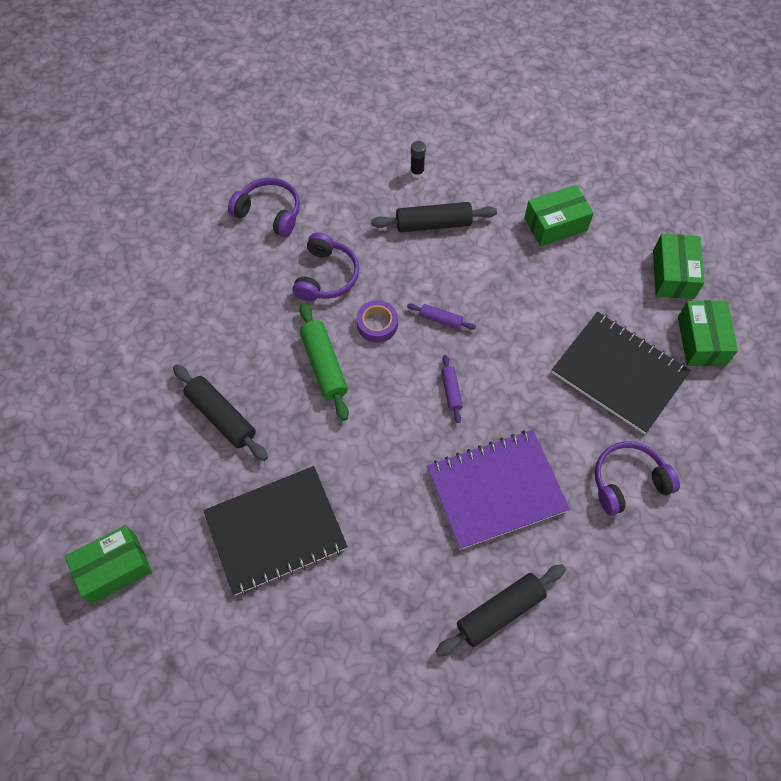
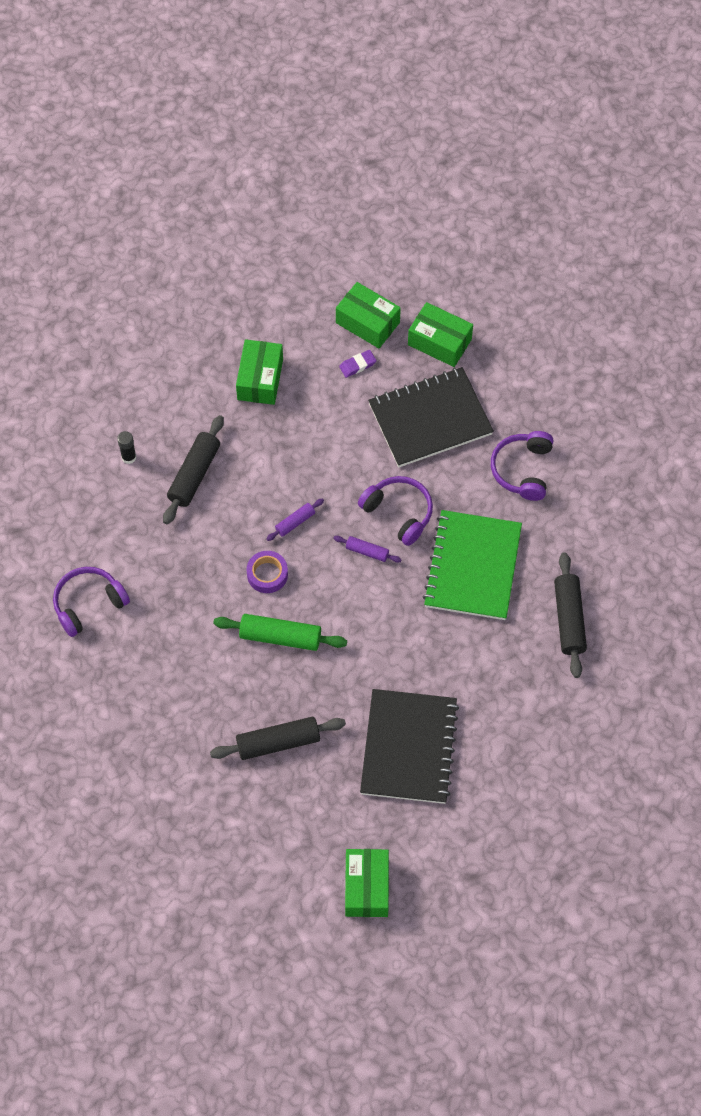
camera: 60 degrees left, 0 degrees up
purple headphones [292,233,359,301] -> purple headphones moved to [358,476,433,546]
purple notebook [427,430,570,550] -> green notebook [423,510,522,620]
none -> purple eraser [339,350,376,378]

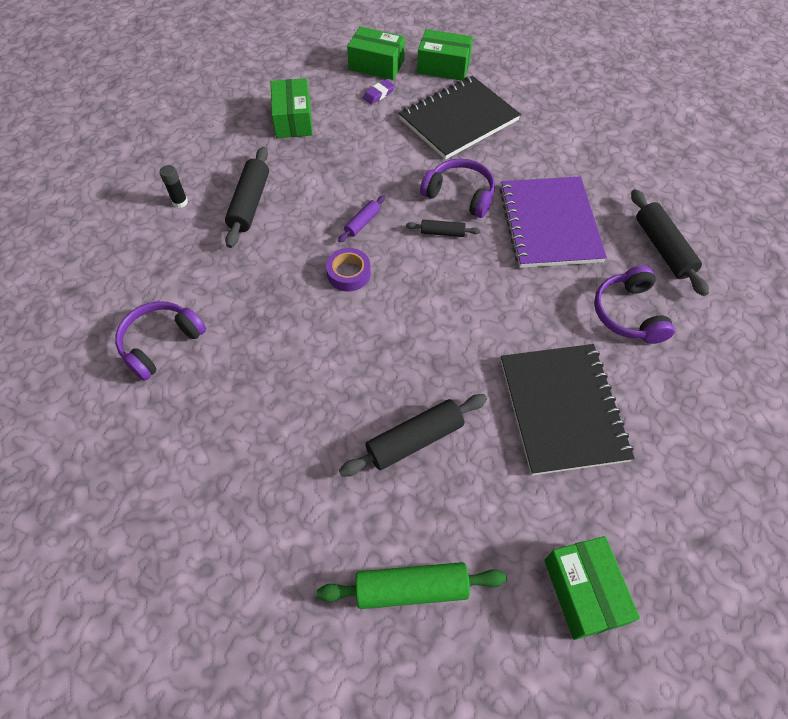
camera: 15 degrees left, 5 degrees down
green rolling pin [213,614,347,651] -> green rolling pin moved to [317,562,507,609]
purple rolling pin [333,536,402,563] -> black rolling pin [406,220,480,237]
green notebook [423,510,522,620] -> purple notebook [499,176,607,268]
purple headphones [491,431,554,501] -> purple headphones moved to [594,265,675,344]

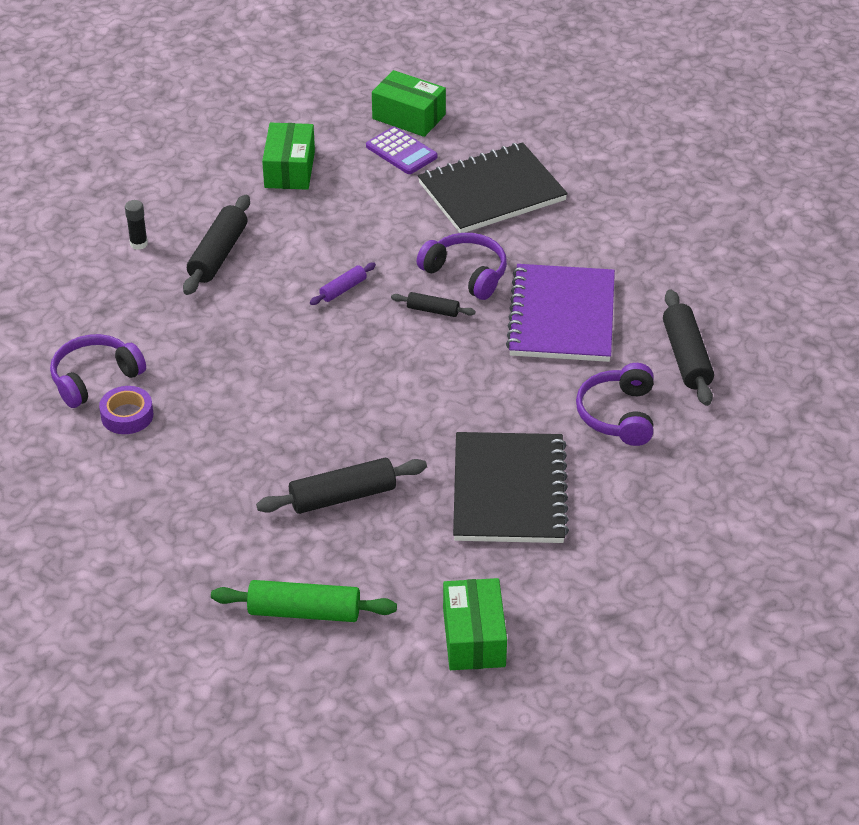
camera: 10 degrees right, 15 degrees down
purple tape [326,248,371,291] -> purple tape moved to [99,386,153,434]
purple eraser [363,79,395,105] -> purple calculator [366,126,438,174]
green box [417,29,473,81] -> none

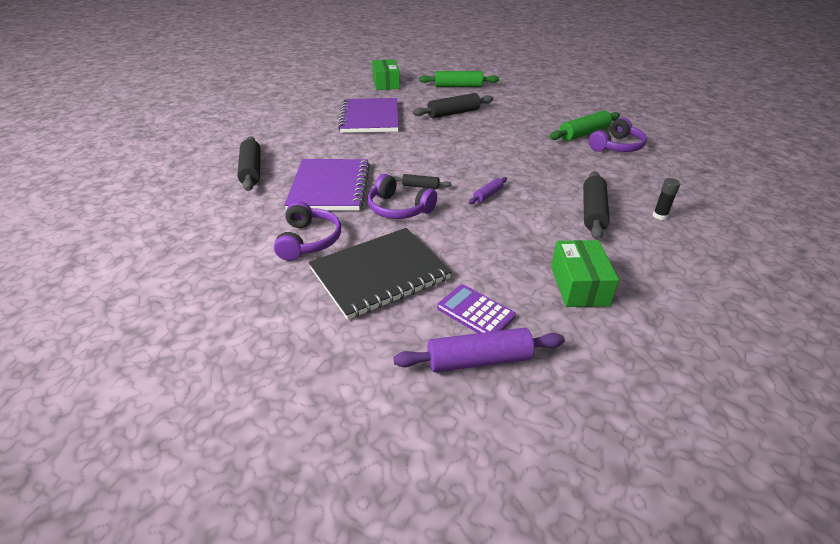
camera: 175 degrees right, 5 degrees down
purple tape [99,386,153,434] -> green rolling pin [549,111,620,141]
green box [372,70,446,137] -> purple rolling pin [393,328,565,372]
black notebook [453,432,569,543] -> purple notebook [338,98,399,133]
purple headphones [576,363,654,446] -> purple headphones moved to [274,201,341,261]

